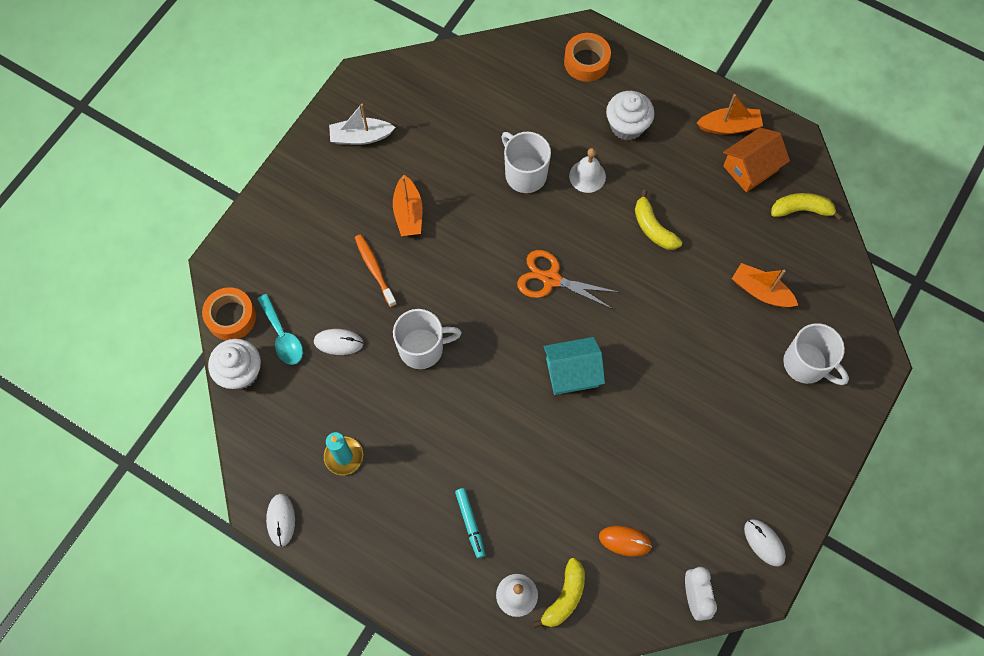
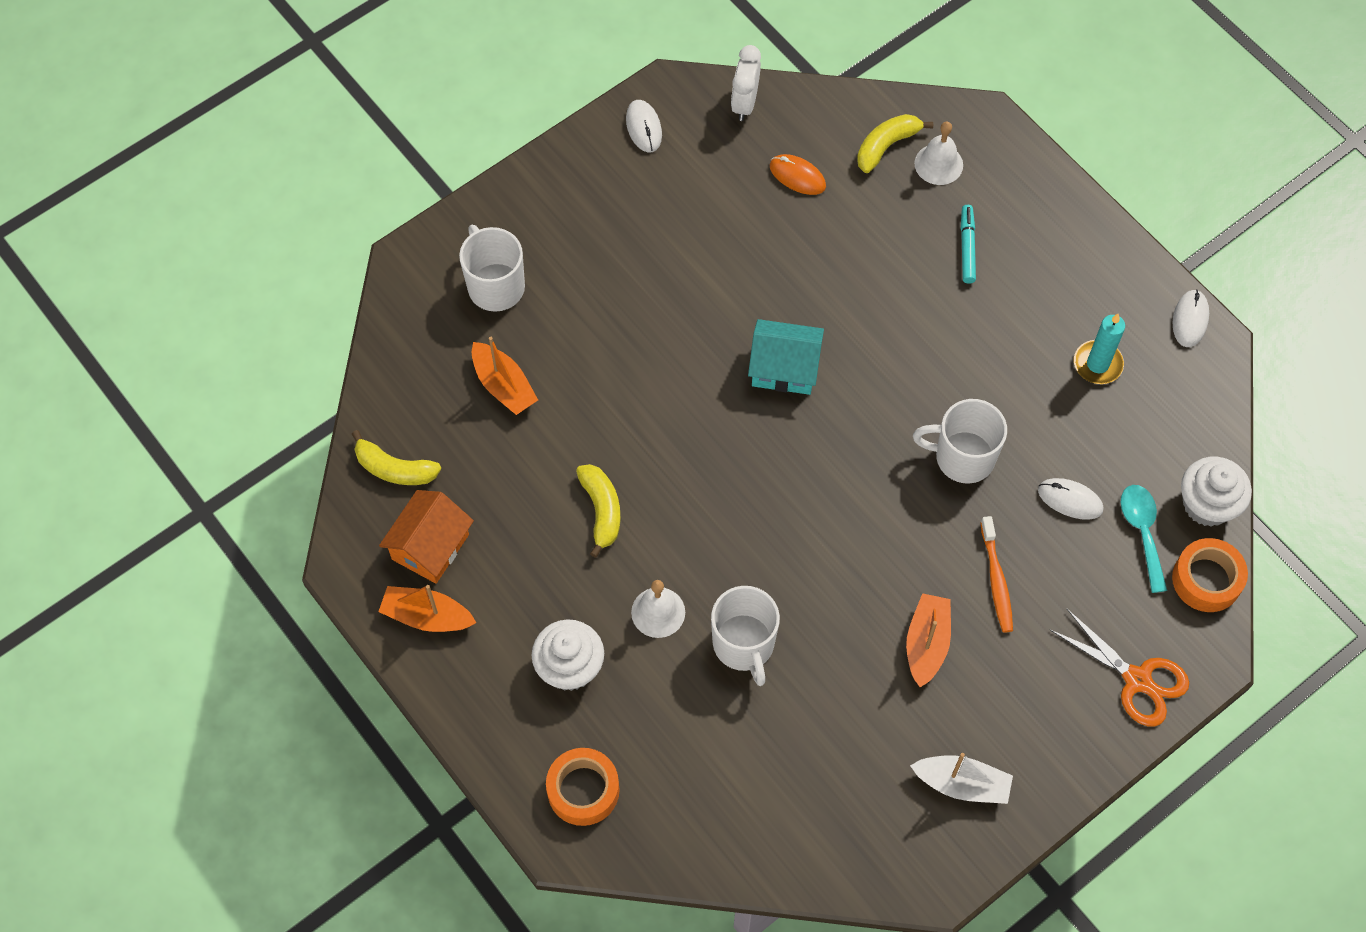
camera: 160 degrees left, 5 degrees down
orange scissors [517,250,618,310] -> orange scissors moved to [1050,609,1189,726]
orange house [723,128,790,192] -> orange house turned 45 degrees counterclockwise [379,490,474,584]

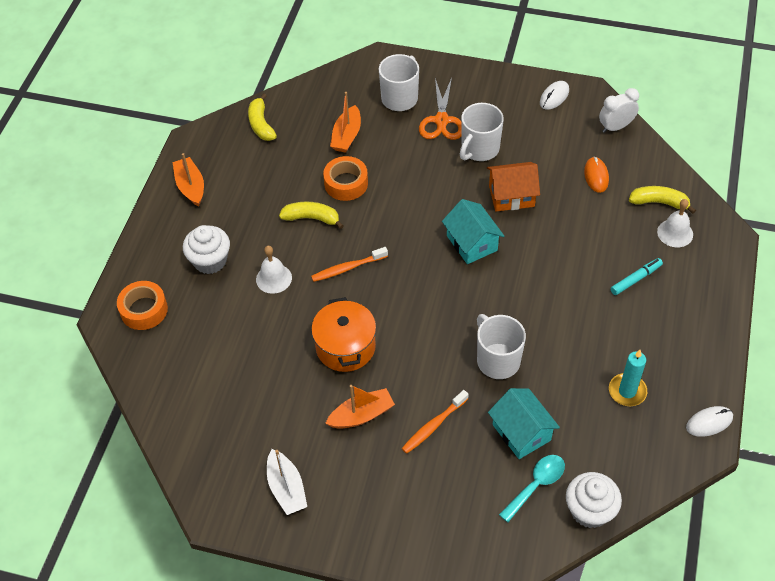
camera: 55 degrees right, 10 degrees down
orange house [379,490,474,584] -> orange house moved to [487,162,540,211]
yellow banana [576,464,621,558] -> yellow banana turned 120 degrees counterclockwise [279,202,344,229]
white mug [711,586,780,686] -> white mug moved to [460,103,504,161]
white mouse [1038,478,1103,520] -> turquoise house [488,388,560,459]
orange scissors [1050,609,1189,726] -> orange scissors moved to [419,78,462,140]
orange tape [1172,538,1248,612] -> orange tape moved to [323,156,368,201]
none -> orange toothbrush [311,247,388,282]
none -> orange pot [311,297,376,372]

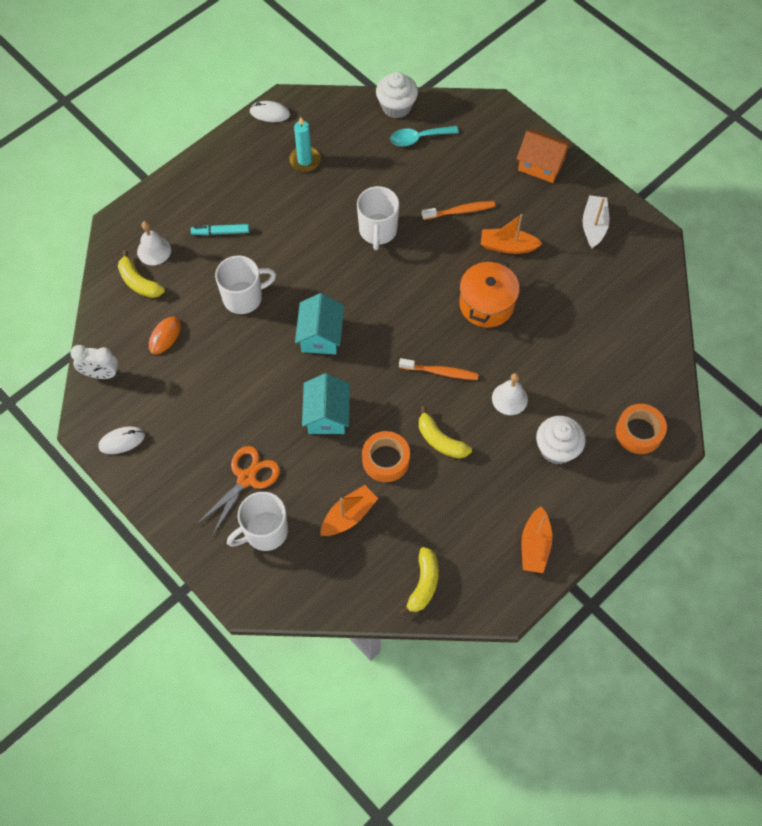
camera: 150 degrees left, 10 degrees up
white mug [460,103,504,161] -> white mug moved to [215,256,276,314]
orange house [487,162,540,211] -> orange house moved to [517,129,572,183]
turquoise house [488,388,560,459] -> turquoise house moved to [302,373,350,434]

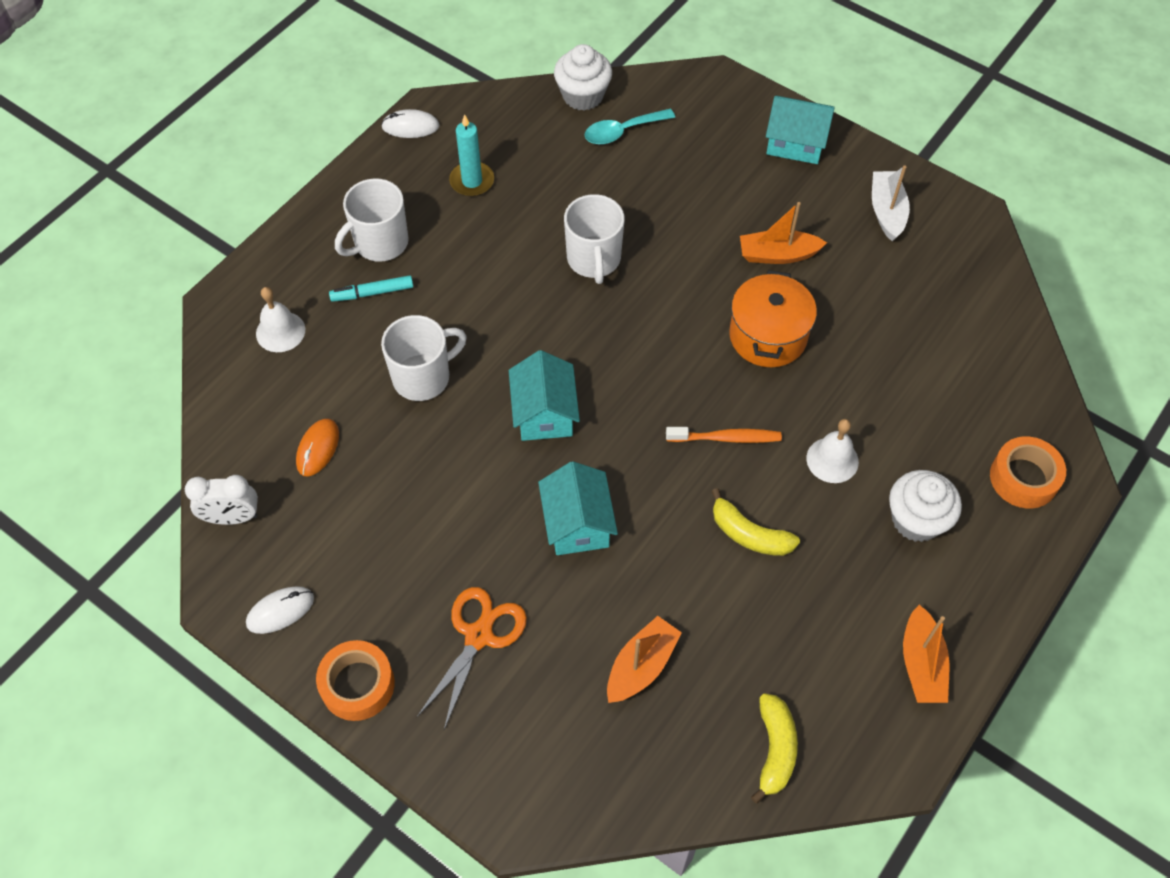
camera: 10 degrees left, 5 degrees down
yellow banana [118,250,165,298] -> none
white mug [227,492,288,551] -> white mug moved to [335,178,409,262]
orange tape [362,431,410,482] -> orange tape moved to [316,640,395,721]
orange toothbrush [422,201,495,220] -> none
orange house [517,129,572,183] -> turquoise house [766,96,834,164]

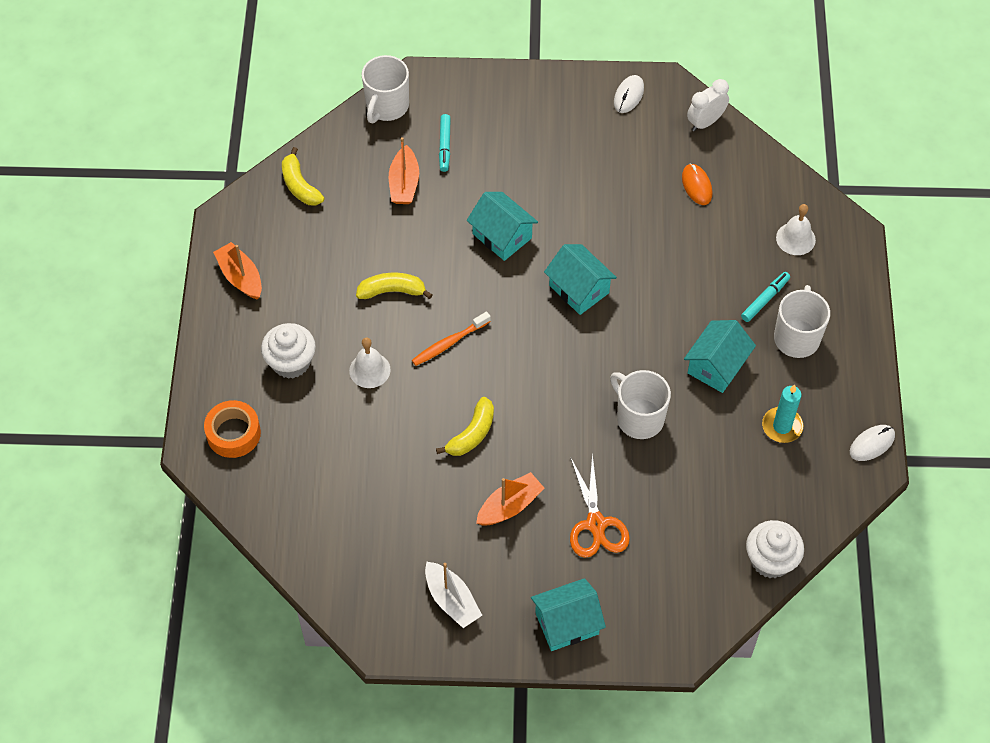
camera: 145 degrees right, 0 degrees up
orange tape [316,640,395,721] -> none
white mug [381,315,467,401] -> white mug moved to [362,55,409,123]
orange scissors [417,587,527,730] -> orange scissors moved to [570,453,630,558]
turquoise spoon [585,109,675,145] -> none
orange pot [729,270,817,367] -> yellow banana [436,397,494,456]
none -> turquoise marker [439,114,451,172]
none -> turquoise house [684,320,756,393]

